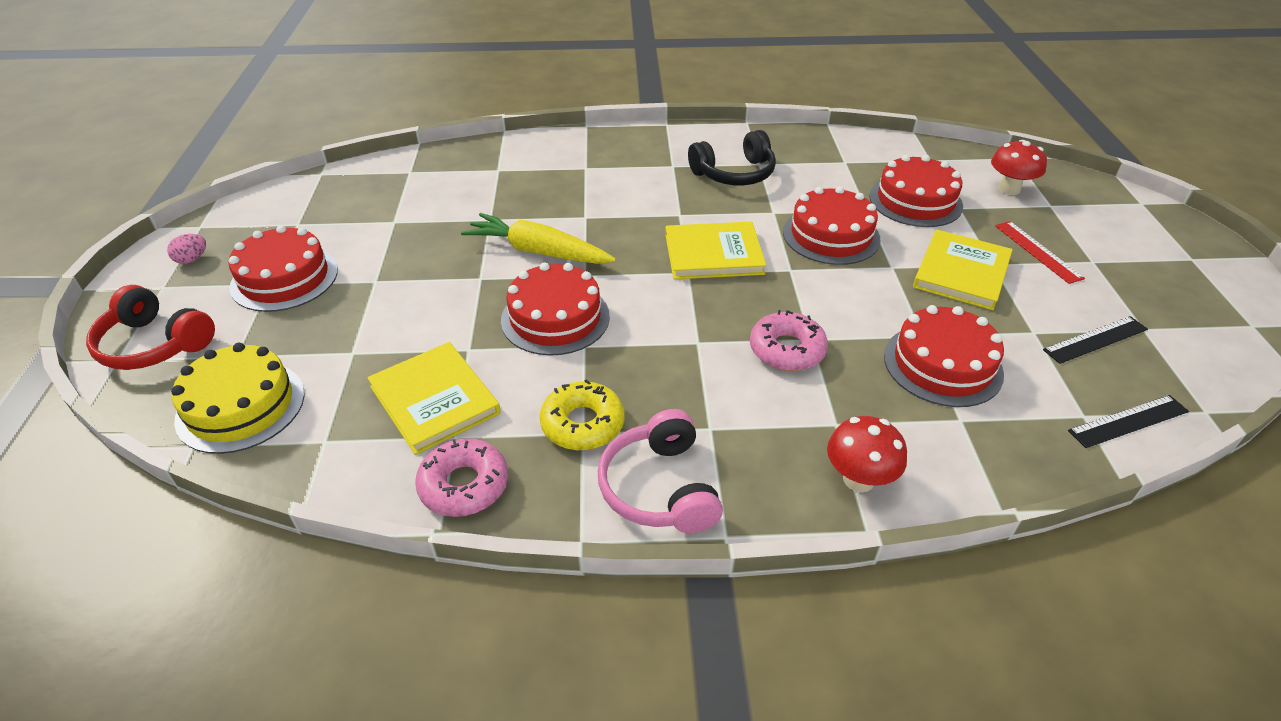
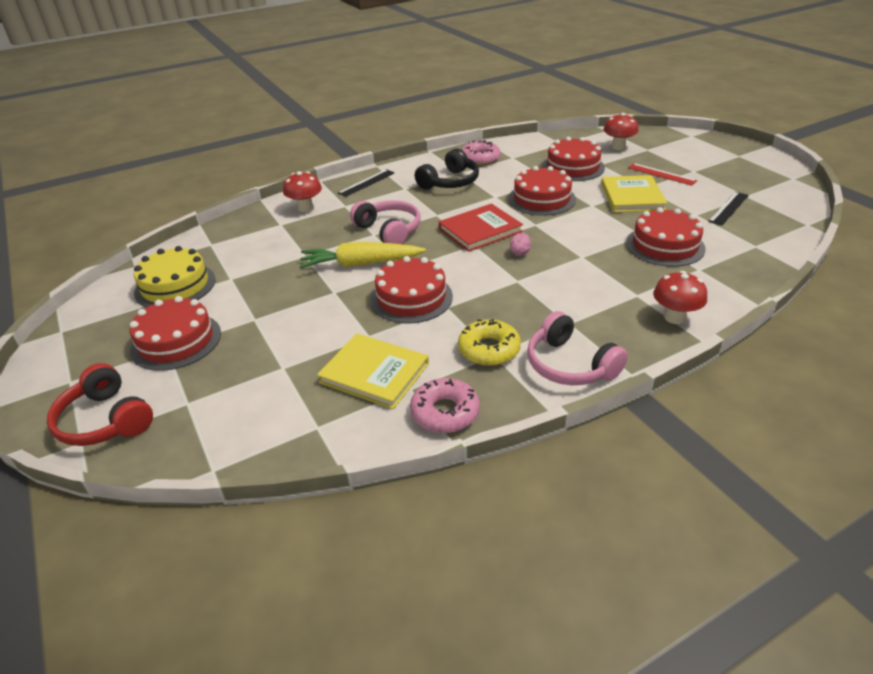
camera: 25 degrees left, 5 degrees down
red headphones [86,285,215,370] -> red headphones turned 45 degrees clockwise [47,363,153,446]
pink egg [167,234,206,264] -> pink egg moved to [510,233,531,256]
yellow cake [171,343,305,454] -> yellow cake moved to [134,246,216,308]
yellow book [665,222,766,279] -> red book [439,204,523,252]
pink donut [750,310,828,371] -> pink donut moved to [461,140,501,165]
black ruler [1068,395,1189,448] -> black ruler moved to [338,169,395,197]
none -> red mushroom [283,171,322,212]
none -> pink headphones [350,200,421,244]

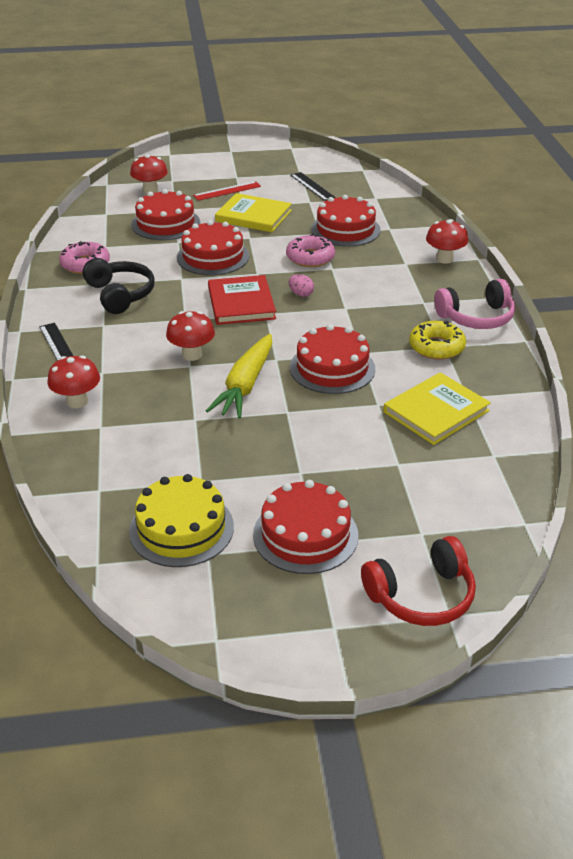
camera: 70 degrees left, 0 degrees up
pink headphones [350,200,421,244] -> red mushroom [166,311,215,361]
pink donut [410,378,480,433] -> pink donut moved to [286,234,335,267]

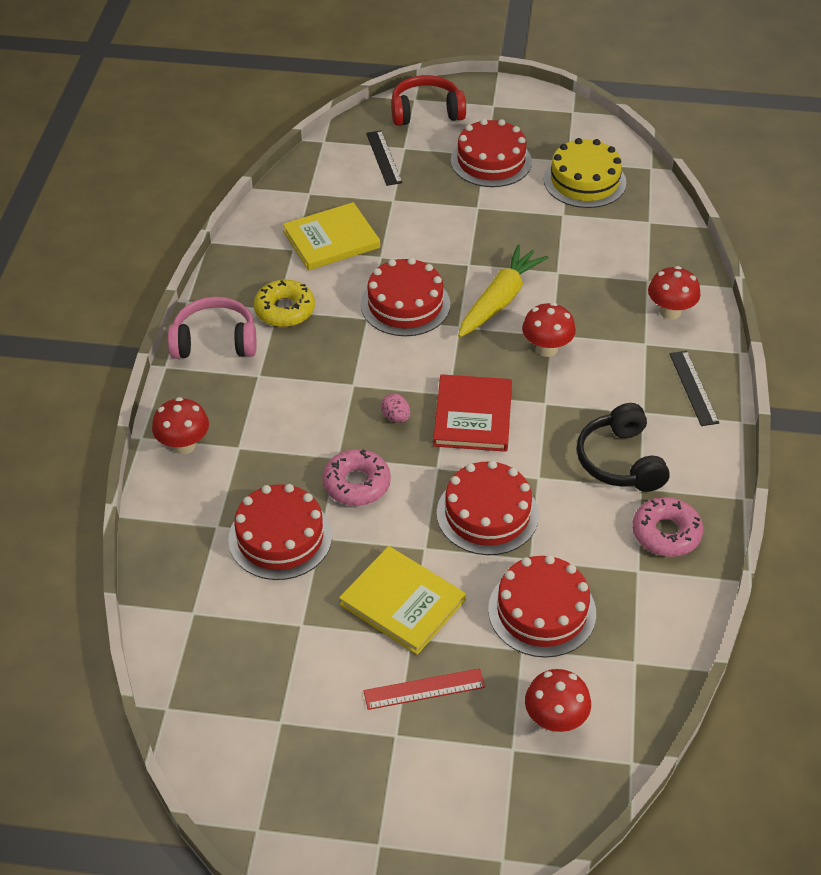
camera: 165 degrees left, 10 degrees up
black ruler [290,172,336,201] -> black ruler moved to [366,130,402,186]

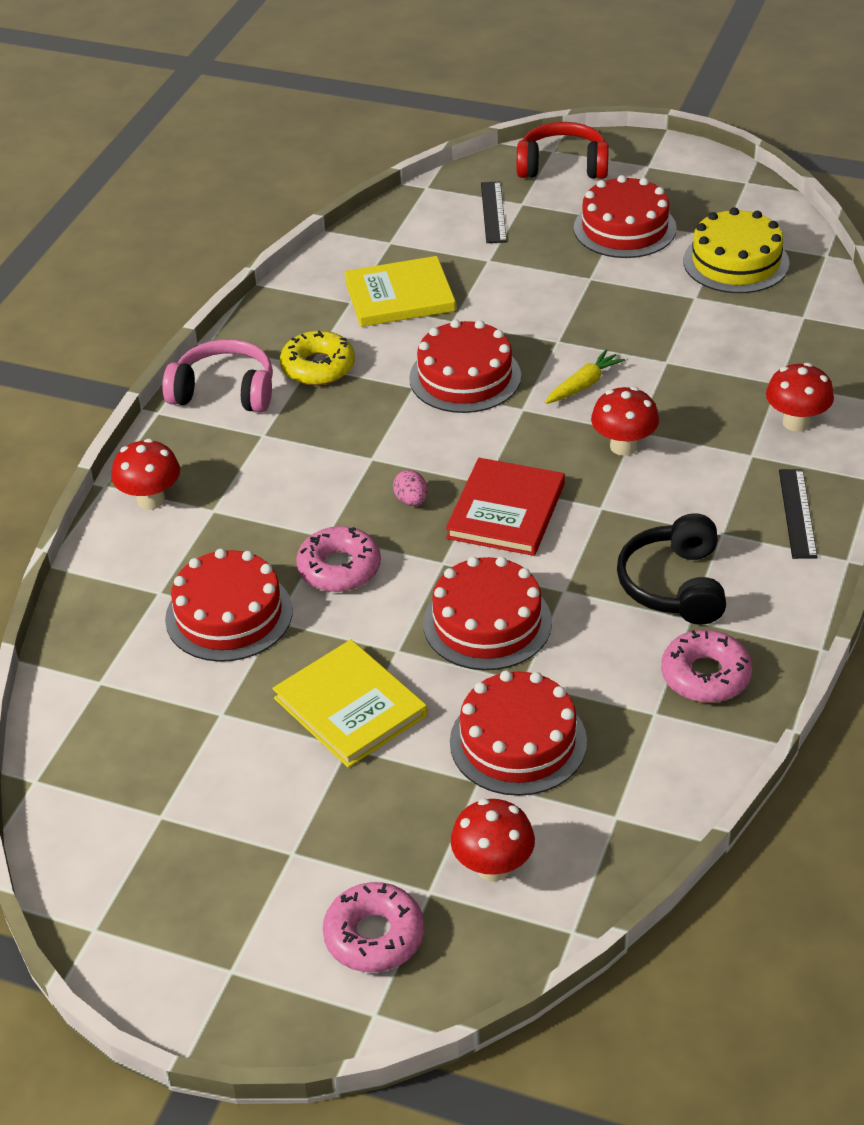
camera: 15 degrees right, 5 degrees down
red ruler [364,668,485,710] -> none
yellow carrot [458,244,548,337] -> yellow carrot [545,349,625,404], size x0.57
none -> pink donut [322,882,424,972]

